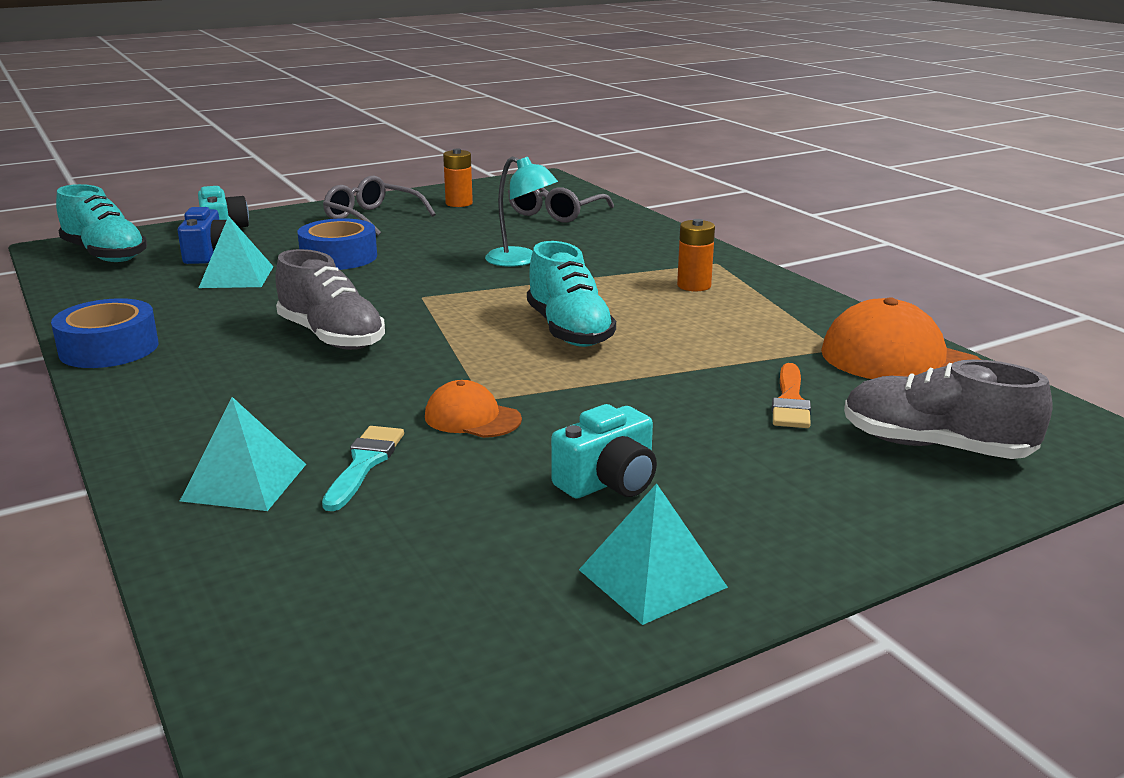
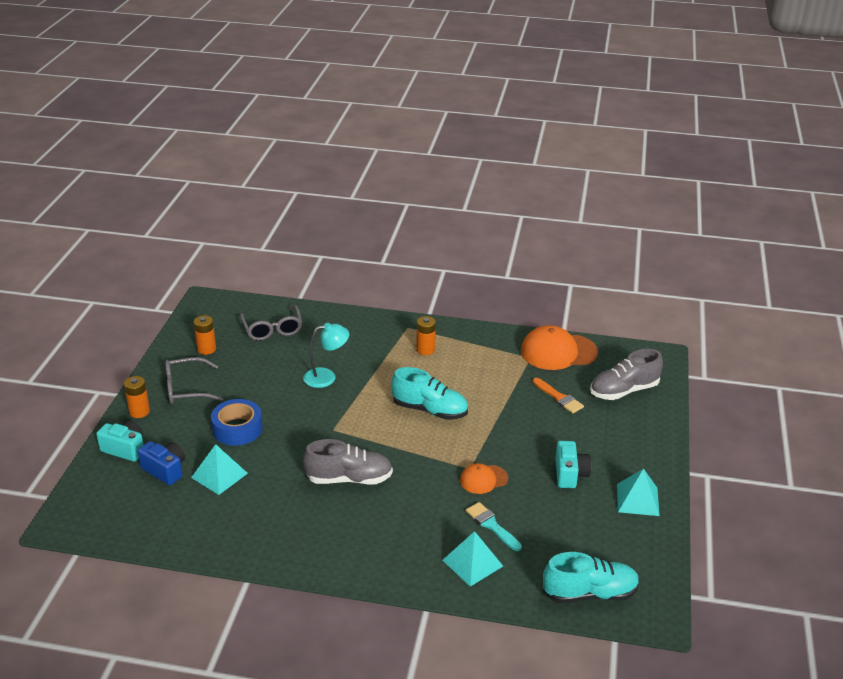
camera: 50 degrees left, 10 degrees up
blue tape [51,298,159,368] -> none
turquoise shoe [56,184,147,262] -> turquoise shoe moved to [543,552,640,603]
none -> orange battery [124,376,150,418]

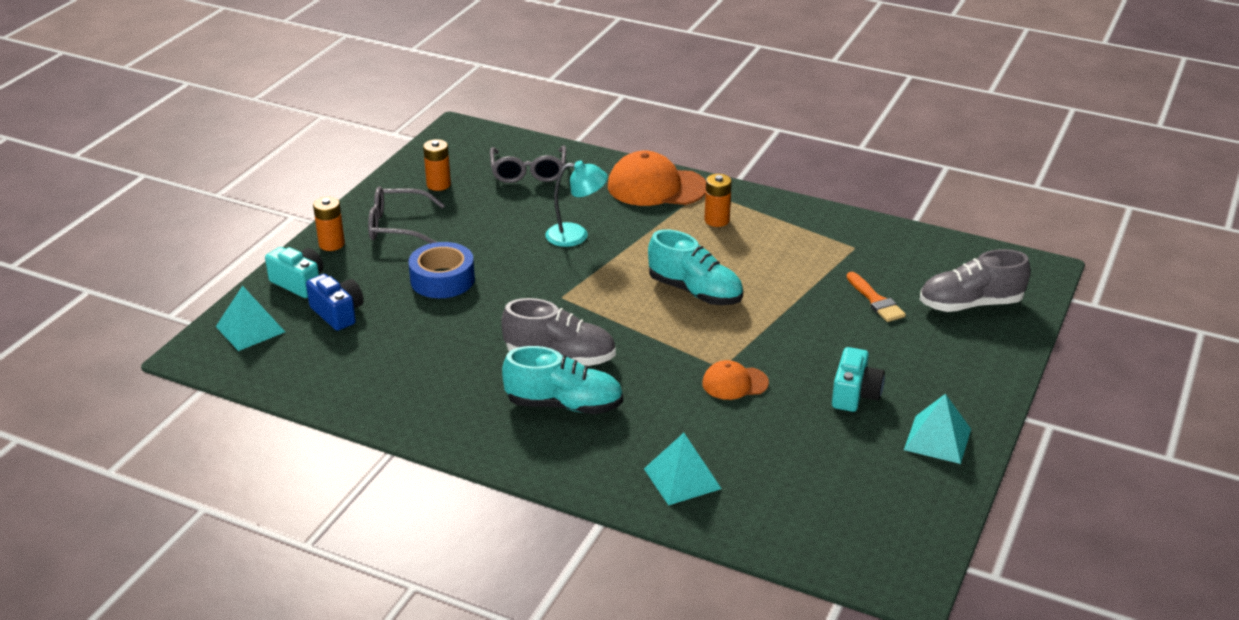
camera: 15 degrees right, 0 degrees up
turquoise pyramid [191,444,248,495] -> turquoise pyramid moved to [216,285,285,351]
turquoise brush [466,502,522,551] -> none
orange cap [521,325,598,370] -> orange cap moved to [608,151,706,206]
turquoise shoe [543,552,640,603] -> turquoise shoe moved to [502,346,623,414]

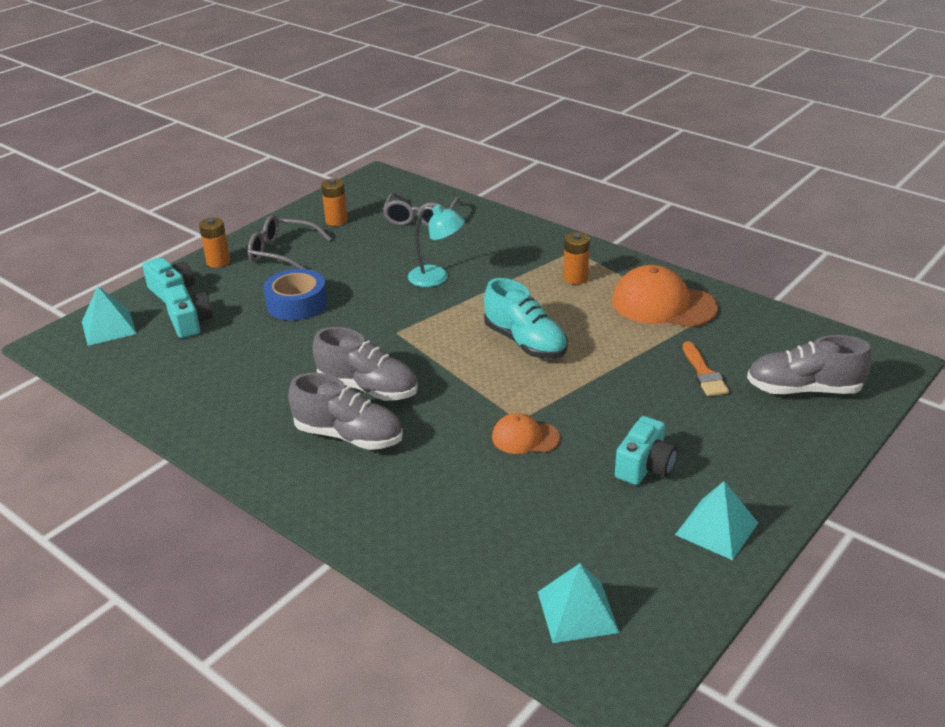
camera: 15 degrees right, 0 degrees up
blue camera [306,274,364,331] -> turquoise camera [164,285,213,338]
turquoise shoe [502,346,623,414] -> grey shoe [288,373,403,450]
orange cap [608,151,706,206] -> orange cap moved to [612,265,718,327]
turquoise pyramid [644,433,721,505] -> turquoise pyramid moved to [538,563,619,643]

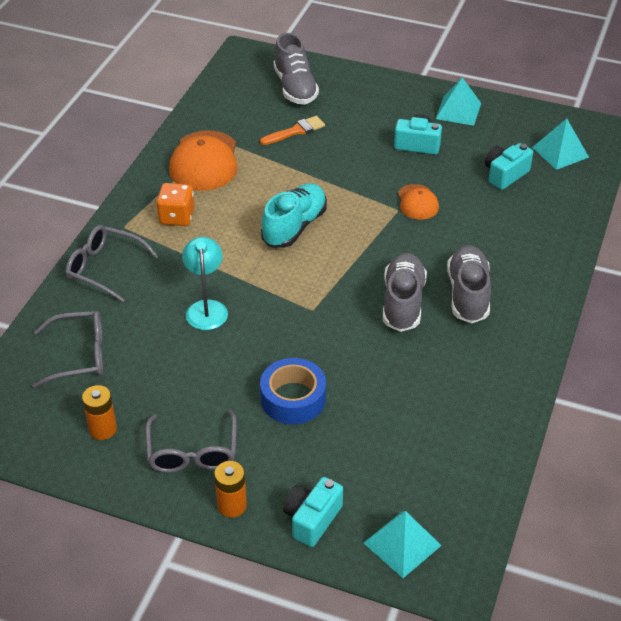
camera: 110 degrees left, 10 degrees up
turquoise camera [164,285,213,338] -> turquoise camera moved to [485,143,533,190]
orange battery [563,232,590,285] -> orange dice [156,183,195,226]
none -> grey glasses [66,225,159,302]

